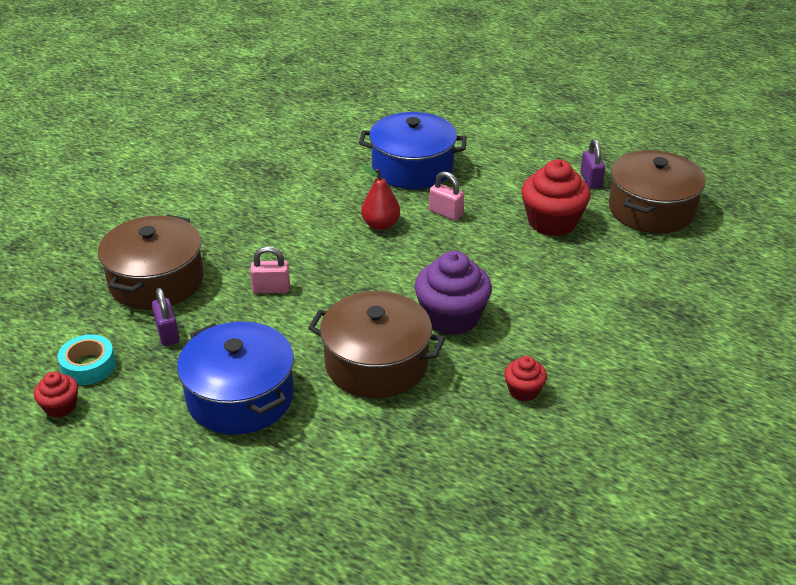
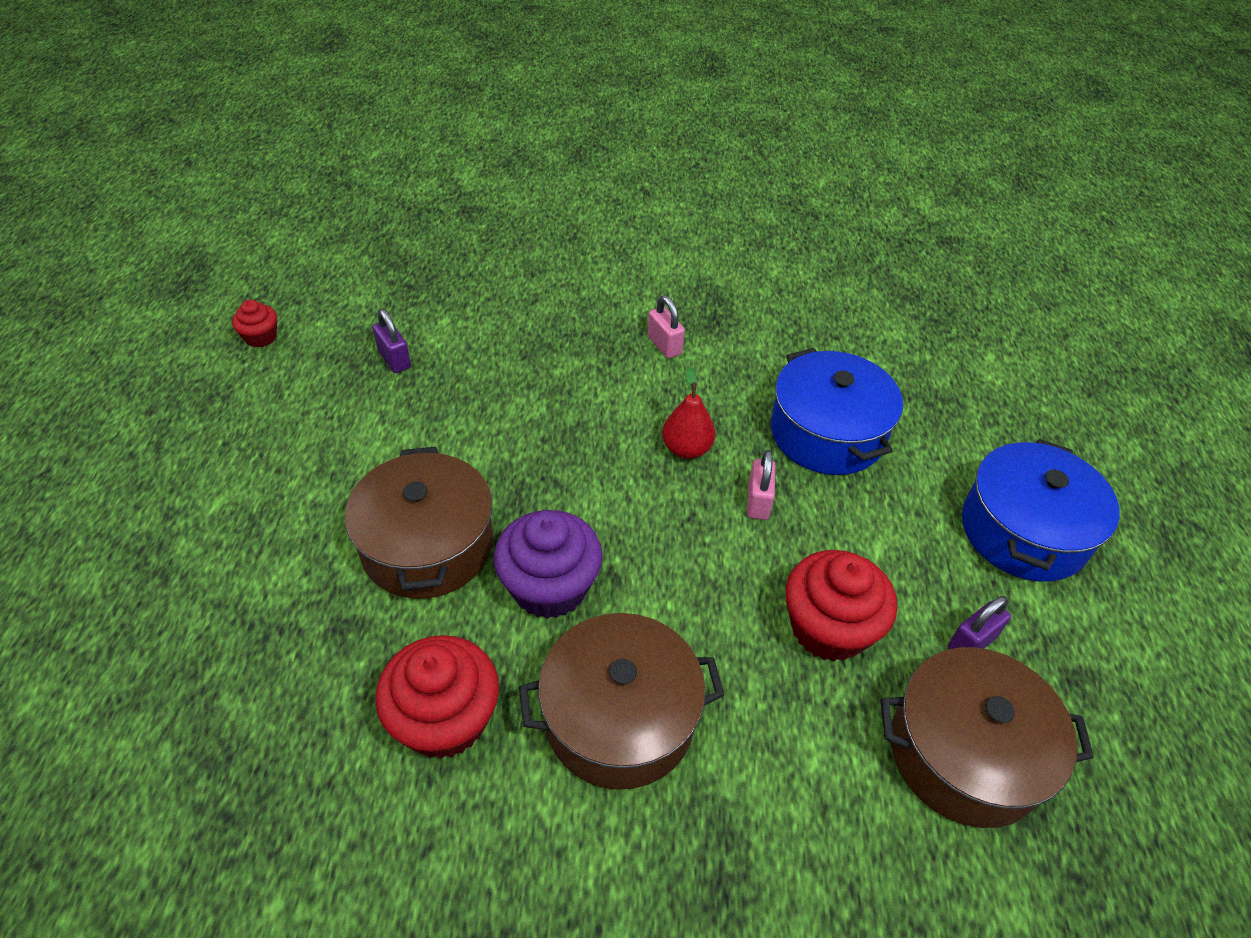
camera: 60 degrees right, 10 degrees up
turquoise tape [57,334,116,385] -> none
brown pot [98,214,203,310] -> brown pot moved to [519,613,724,790]
purple padlock [152,288,180,346] -> purple padlock turned 75 degrees counterclockwise [373,309,411,373]
blue pot [177,322,294,435] -> blue pot moved to [962,439,1120,582]
pink padlock [250,246,290,294] -> pink padlock moved to [648,295,685,359]
red cupcake [504,356,547,401] -> red cupcake [375,635,499,759], size x1.95

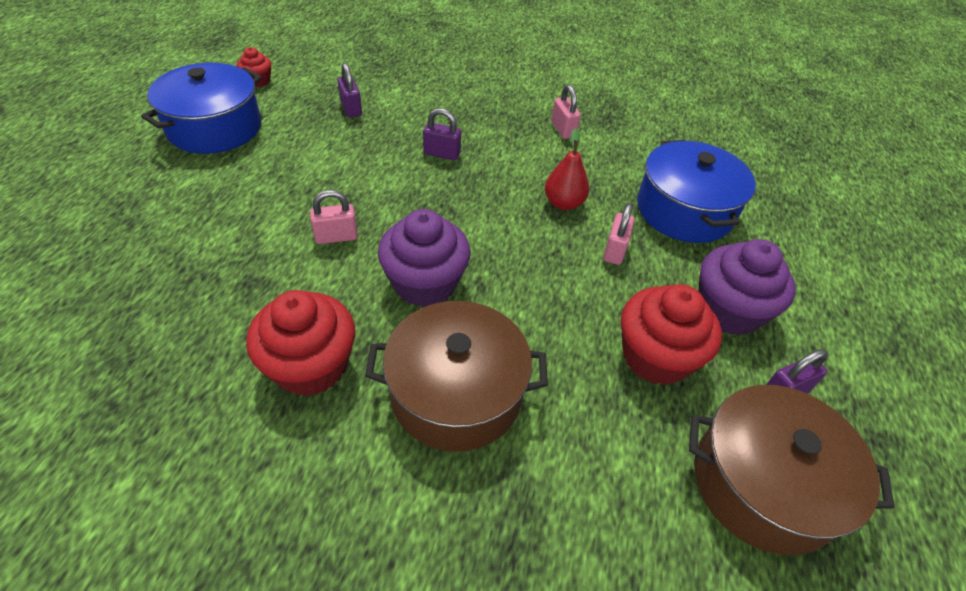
camera: 10 degrees right, 0 degrees up
brown pot [345,447,493,599] -> pink padlock [310,190,358,244]
blue pot [962,439,1120,582] -> blue pot moved to [141,63,261,154]
none -> purple padlock [423,108,461,160]
none -> purple cupcake [699,239,796,335]

